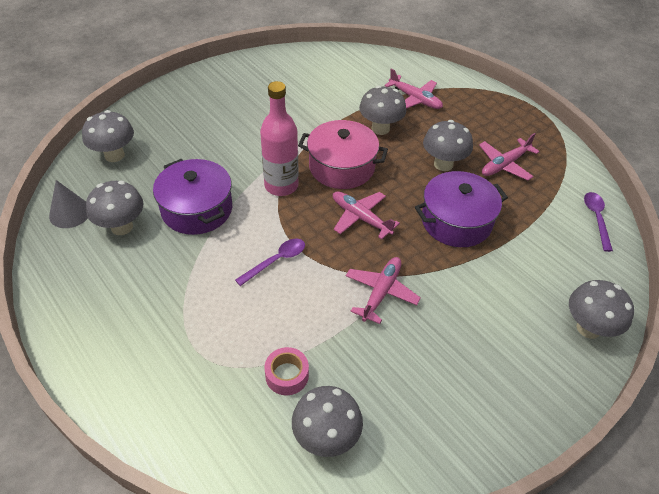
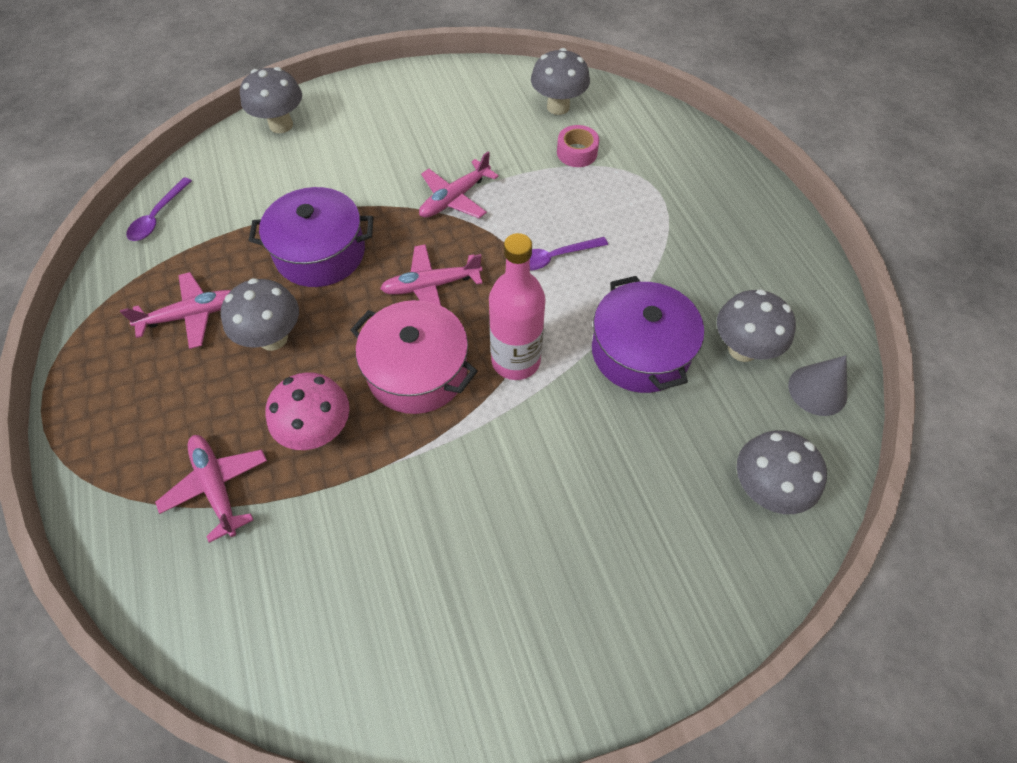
camera: 160 degrees left, 10 degrees up
pink plane [333,191,400,240] -> pink plane turned 105 degrees clockwise [380,244,483,306]
grey mushroom [359,86,406,135] -> pink mushroom [266,372,349,450]

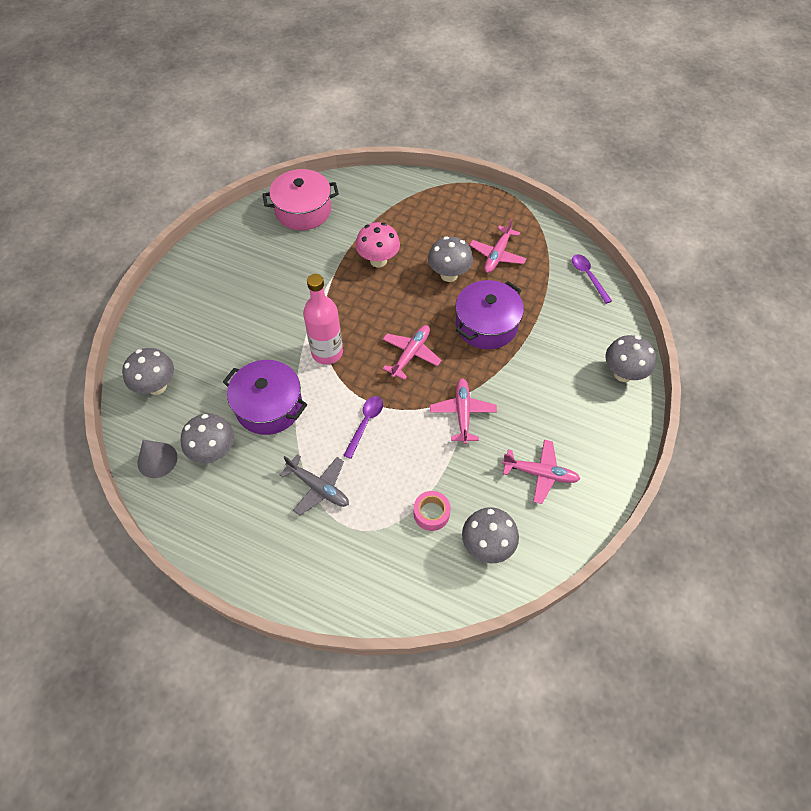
camera: 135 degrees right, 0 degrees up
pink plane [155,435,267,543] -> pink plane moved to [502,440,580,504]
pink pot [350,300,477,414] -> pink pot moved to [262,169,339,230]
none -> grey plane [280,454,349,515]

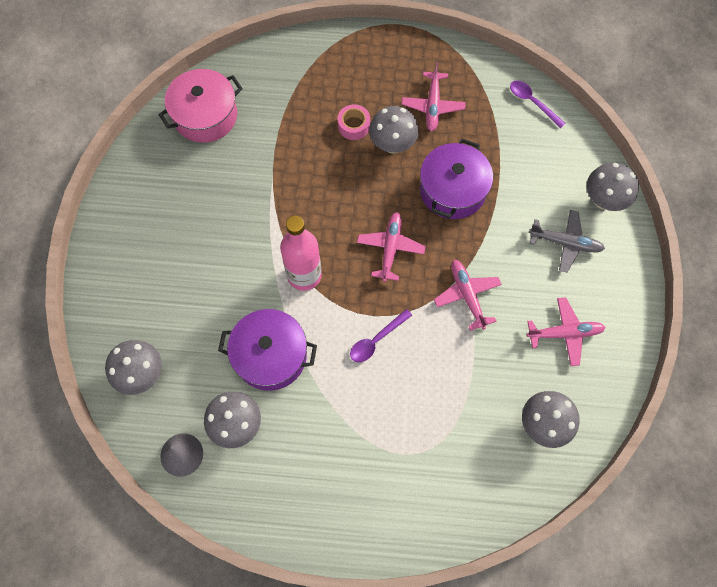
camera: 20 degrees left, 10 degrees up
grey plane [280,454,349,515] -> grey plane moved to [529,210,605,273]
purple spoon [343,396,383,459] -> purple spoon turned 135 degrees counterclockwise [350,309,412,362]
pink mushroom [355,222,400,267] -> none
pink tape [414,491,451,531] -> pink tape moved to [338,104,370,140]

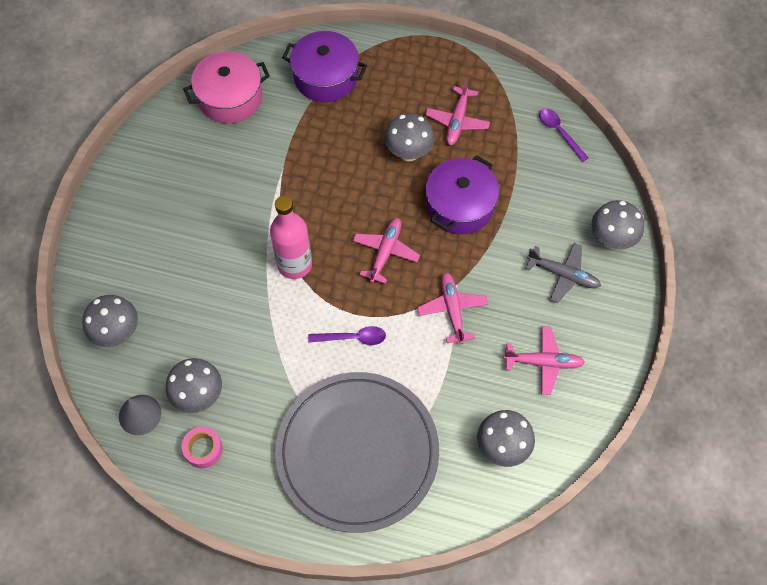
camera: 10 degrees right, 5 degrees down
purple pot [218,309,317,391] -> purple pot moved to [282,31,367,102]
pink tape [338,104,370,140] -> pink tape moved to [182,427,223,468]
purple spoon [350,309,412,362] -> purple spoon turned 150 degrees counterclockwise [308,326,386,345]
none -> grey plate [275,372,439,533]

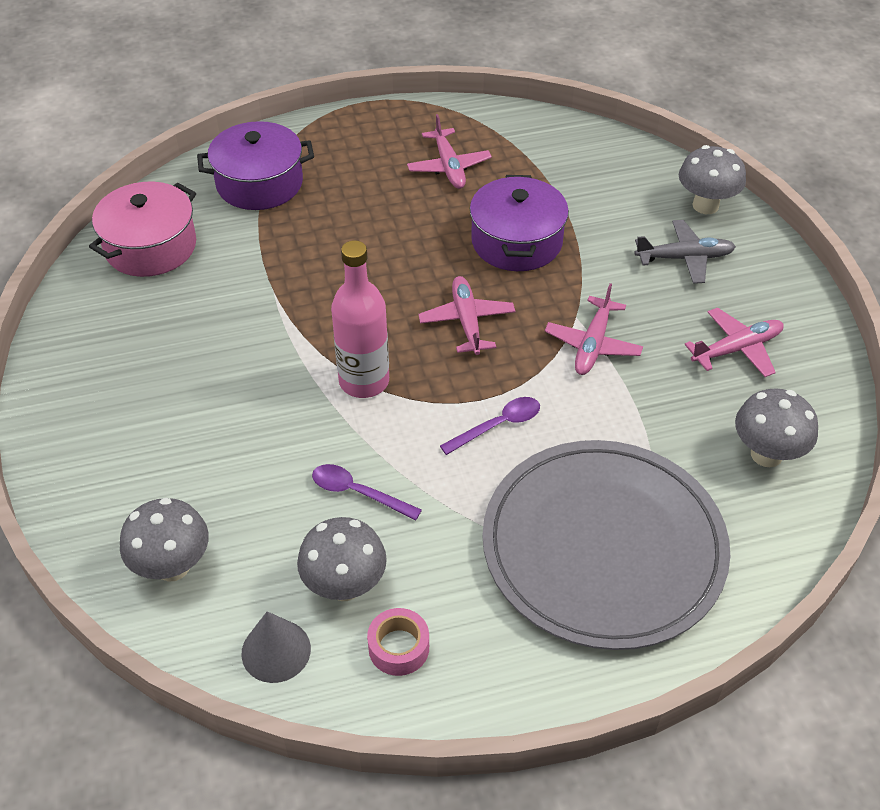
camera: 30 degrees left, 15 degrees down
grey mushroom [385,113,435,161] -> none
pink plane [417,272,488,344] -> pink plane turned 120 degrees counterclockwise [545,283,643,375]
purple spoon [539,109,589,162] -> purple spoon moved to [312,464,422,520]

